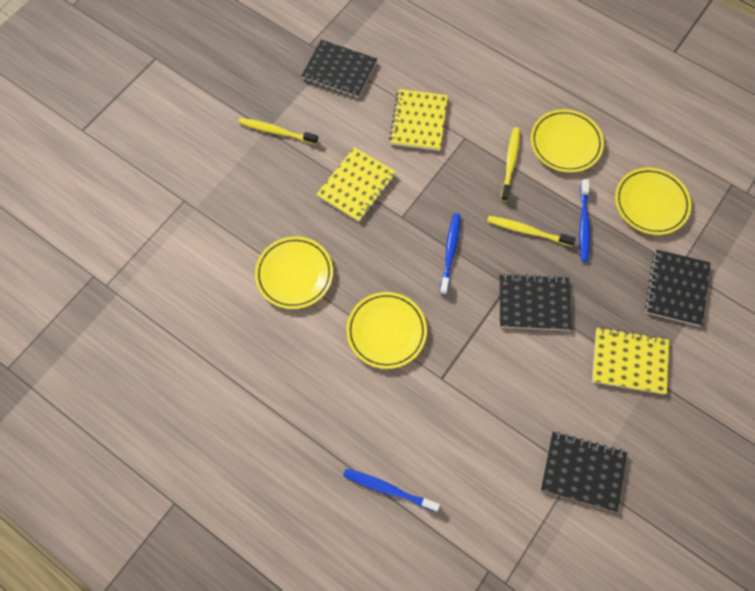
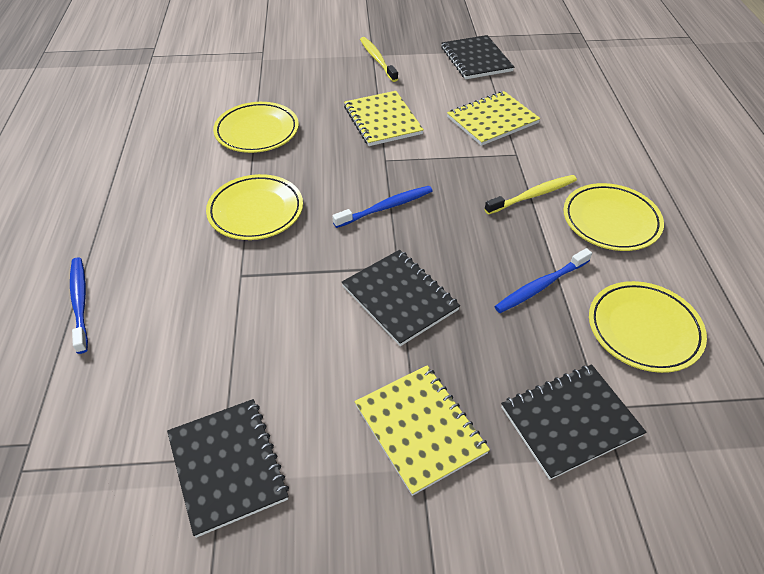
camera: 50 degrees right, 20 degrees down
yellow notebook [316,147,396,222] -> yellow notebook turned 75 degrees clockwise [344,91,424,146]
yellow toothbrush [487,216,576,246] -> none

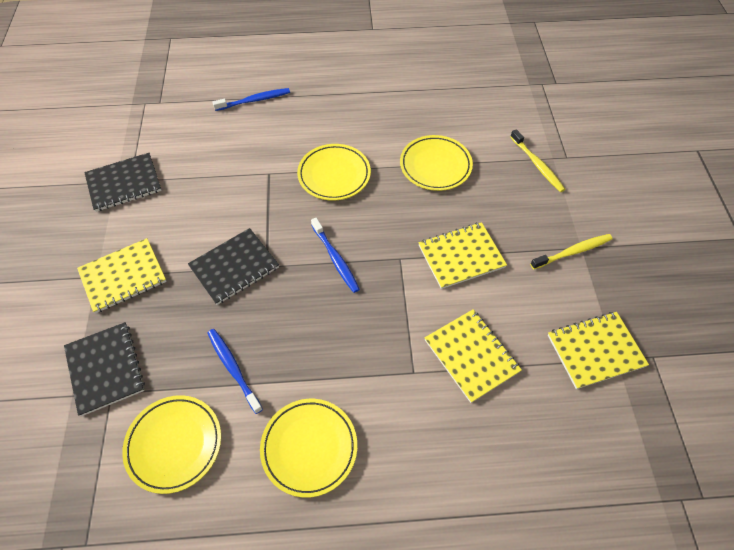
camera: 90 degrees right, 10 degrees up
black notebook [441,35,514,79] -> yellow notebook [548,312,649,389]
yellow toothbrush [485,175,577,215] -> yellow toothbrush moved to [510,129,565,192]

